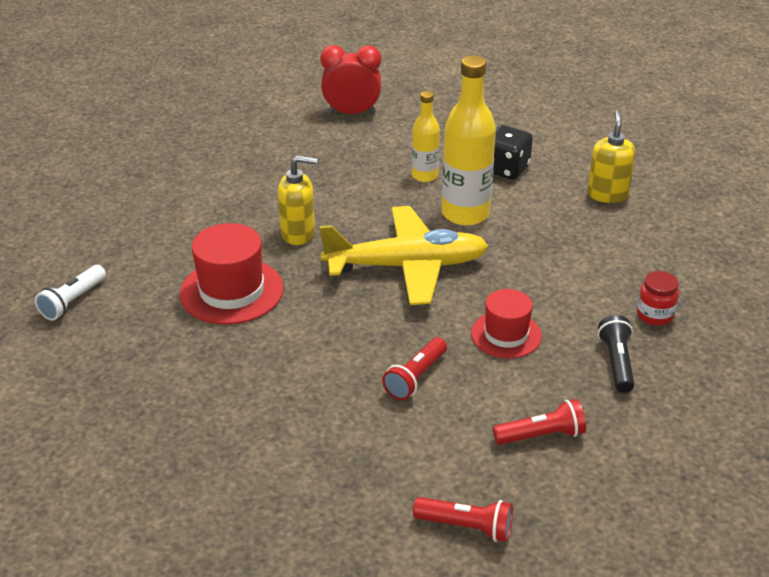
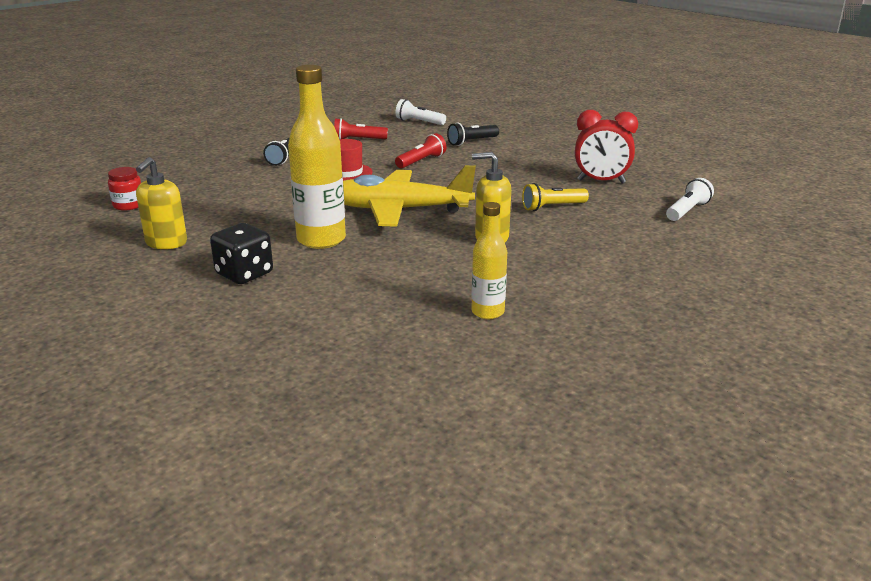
camera: 170 degrees left, 10 degrees down
red hat [180,223,284,325] -> yellow flashlight [522,183,589,211]
red clock [320,45,381,114] -> red clock moved to [575,110,638,183]
yellow bottle [412,91,440,182] -> yellow bottle moved to [471,202,507,319]
red flashlight [413,497,513,542] -> white flashlight [396,99,446,125]
red jar [637,271,679,326] -> red jar moved to [108,167,141,211]
none -> black flashlight [447,122,499,146]

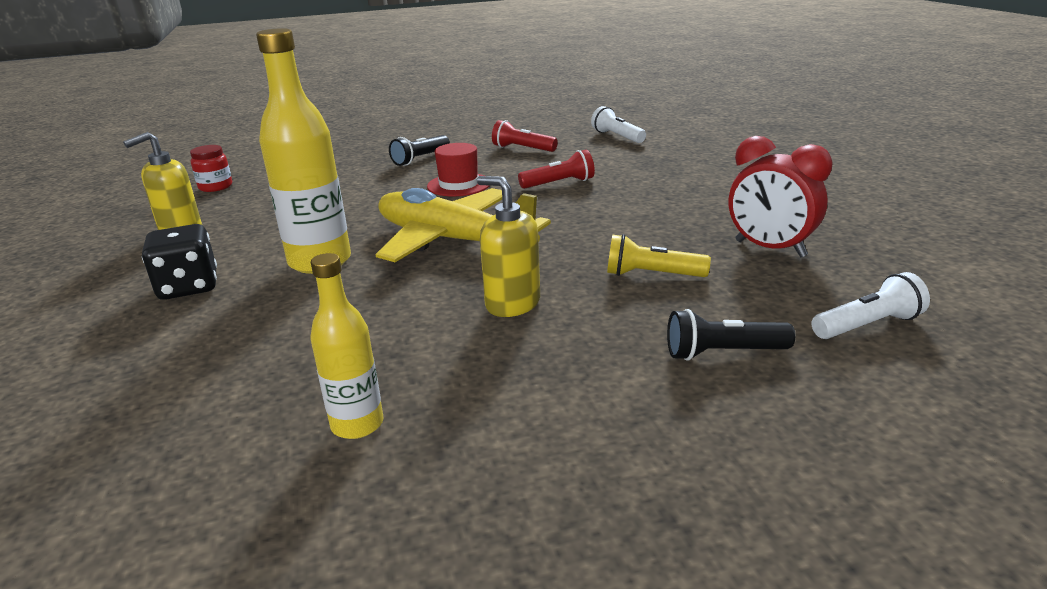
camera: 30 degrees right, 0 degrees up
black flashlight [447,122,499,146] -> black flashlight moved to [667,309,795,361]

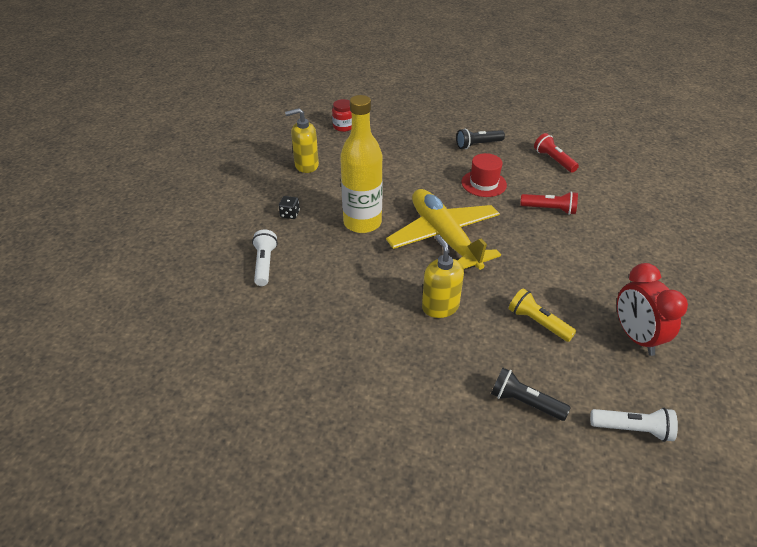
camera: 30 degrees right, 15 degrees up
black dice [142,224,217,300] -> black dice [279,196,300,219], size x0.53
yellow bottle [310,253,384,439] -> none
white flashlight [591,106,646,143] -> white flashlight moved to [252,229,278,286]

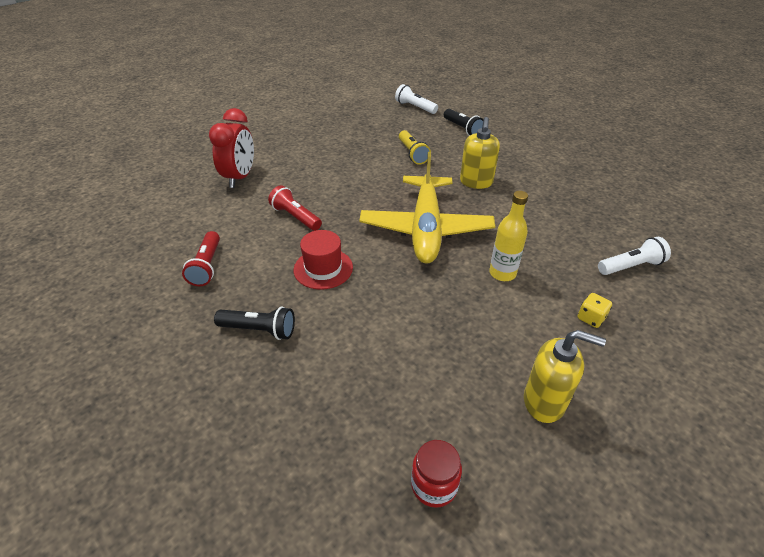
camera: 150 degrees left, 0 degrees up
white flashlight [252,229,278,286] -> white flashlight turned 135 degrees counterclockwise [598,237,671,275]
black dice [279,196,300,219] -> yellow dice [578,293,612,328]
yellow bottle [340,95,383,233] -> yellow bottle [489,191,528,281], size x0.57
red clock [617,263,688,356] -> red clock moved to [209,108,254,188]

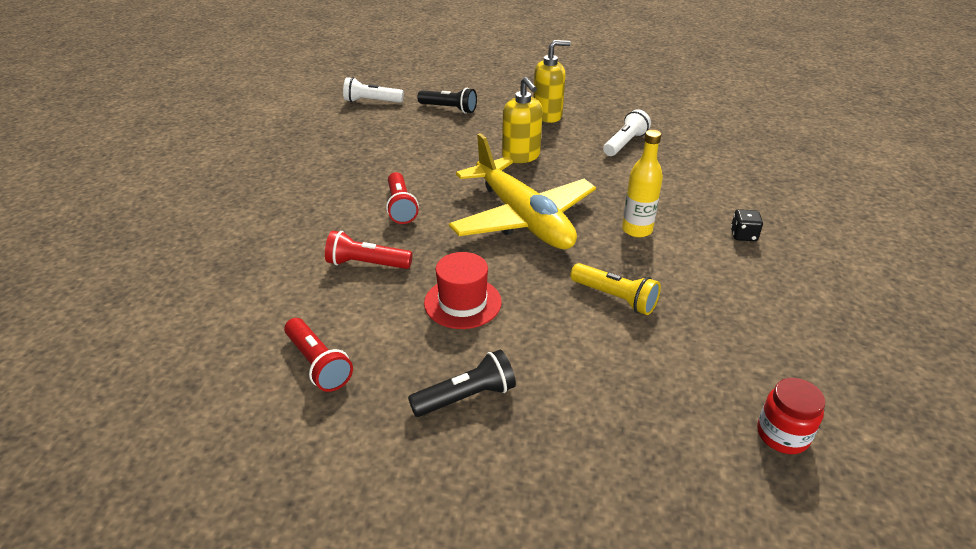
camera: 35 degrees left, 5 degrees down
red clock [209,108,254,188] -> none
yellow flashlight [399,130,431,165] -> yellow flashlight moved to [570,263,661,315]
yellow soap dispenser [524,330,606,423] -> yellow soap dispenser moved to [533,40,571,123]
yellow dice [578,293,612,328] -> black dice [731,209,763,241]
white flashlight [598,237,671,275] -> white flashlight moved to [603,109,651,156]
none -> red flashlight [386,172,419,224]

